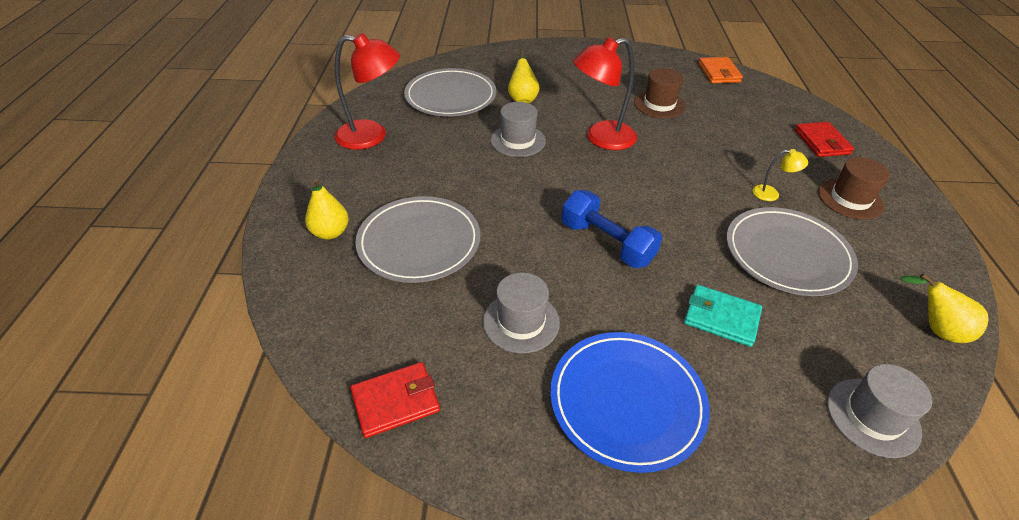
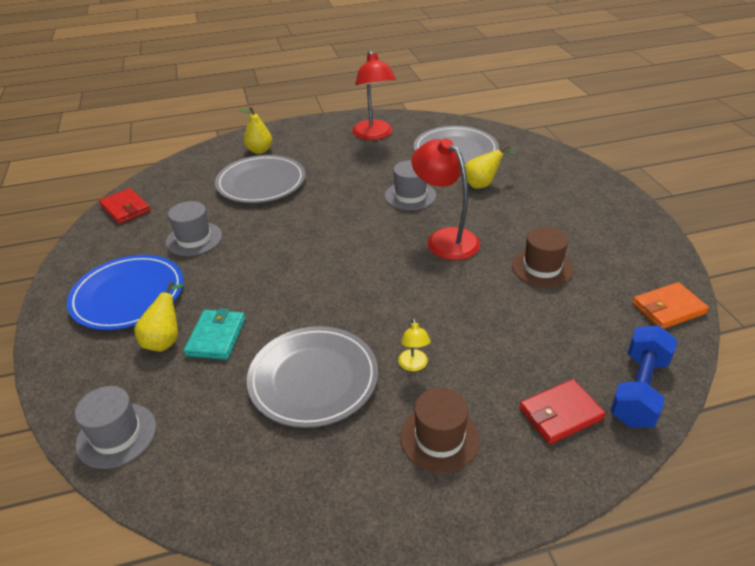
camera: 75 degrees right, 5 degrees down
blue dumbbell [562,190,662,268] -> blue dumbbell moved to [610,325,677,428]
yellow pear [900,273,989,343] -> yellow pear moved to [134,281,184,352]

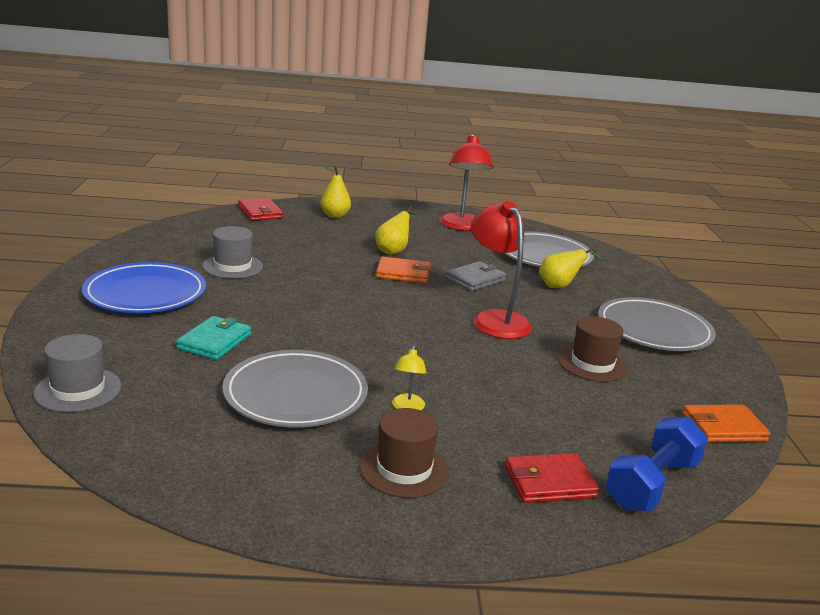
camera: 10 degrees right, 15 degrees down
red wallet [99,188,151,224] -> red wallet moved to [239,198,283,221]
yellow pear [134,281,184,352] -> yellow pear moved to [375,206,417,255]
grey plate [215,155,305,203] -> grey plate moved to [598,297,716,351]
grey hat [385,160,436,210] -> grey wallet [445,261,507,291]
none -> orange wallet [376,257,431,283]

